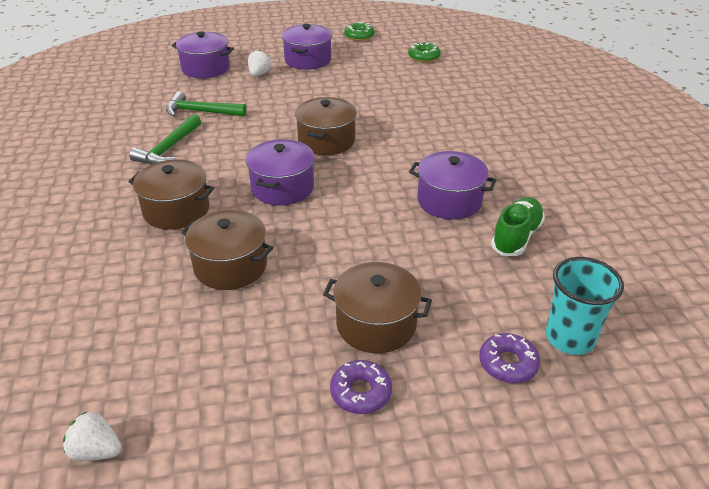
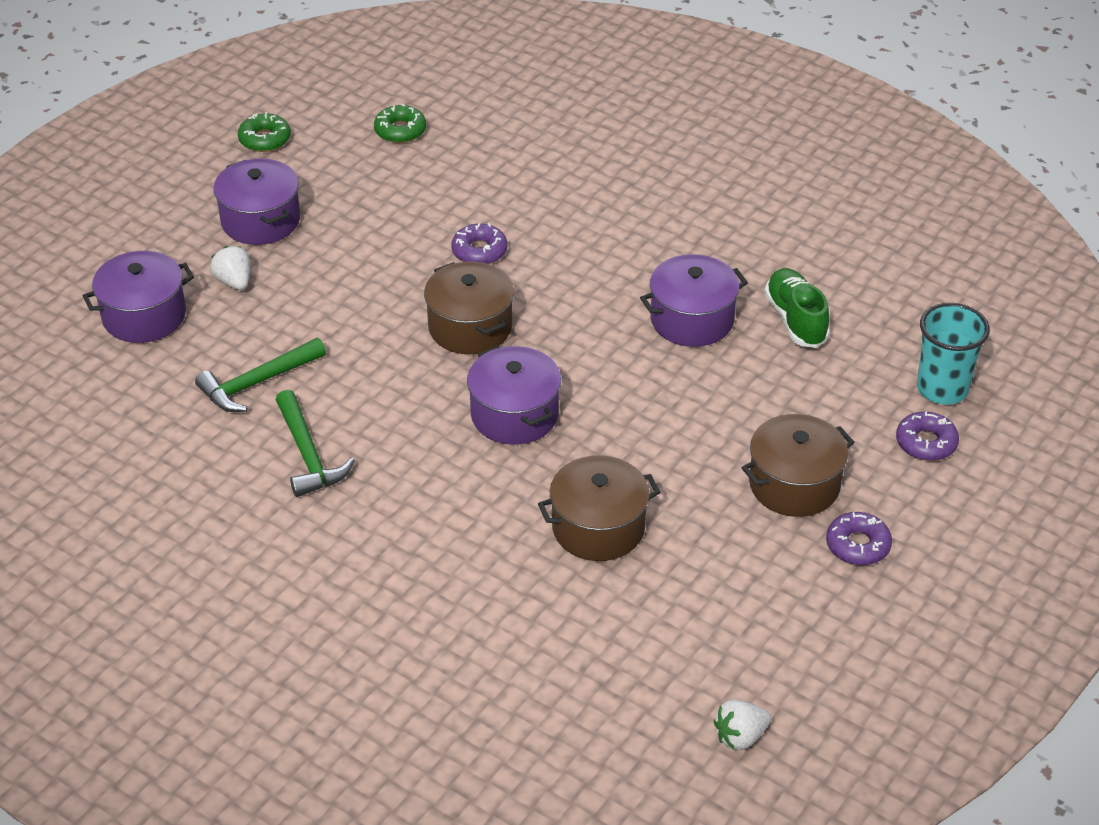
camera: 45 degrees left, 5 degrees up
brown pot [128,159,214,230] -> none
none -> purple donut [451,223,507,264]

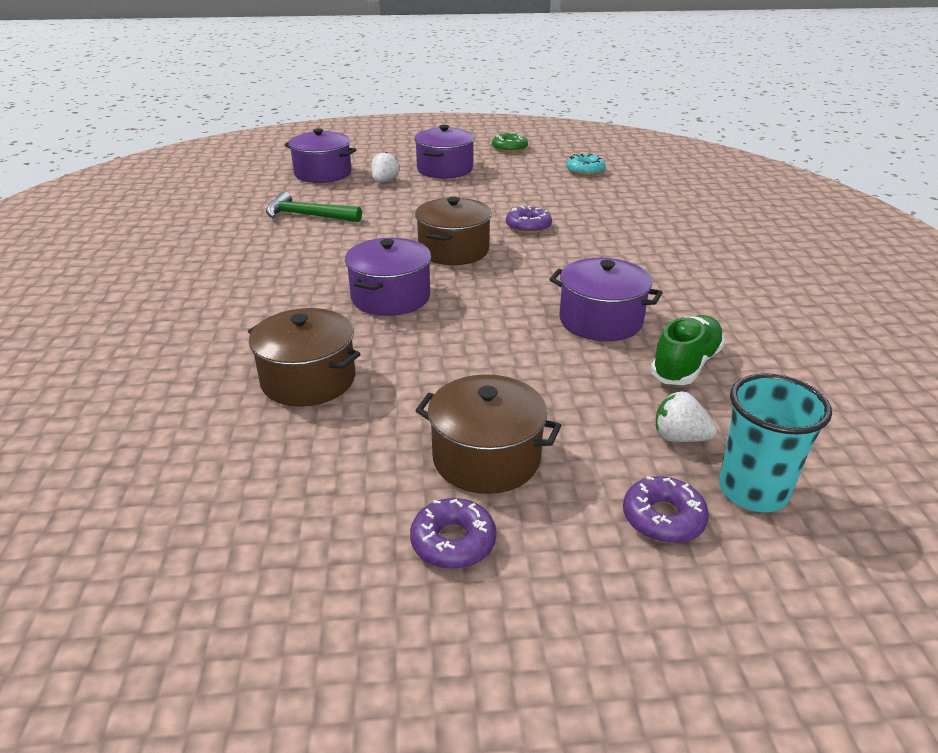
camera: 50 degrees right, 10 degrees down
green hammer [276,390,355,497] -> none
green donut [374,104,426,143] -> turquoise donut [566,153,606,176]
white strawberry [714,700,771,750] -> white strawberry moved to [655,391,717,442]

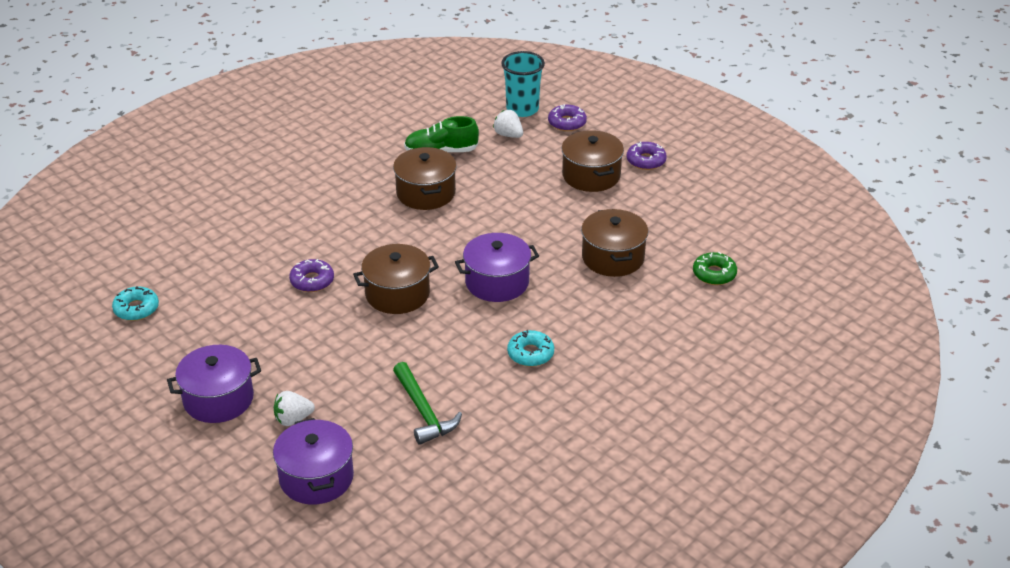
camera: 130 degrees left, 5 degrees up
green donut [492,132,528,153] -> green donut moved to [693,252,737,285]
purple pot [549,258,663,341] -> brown pot [393,147,457,210]
white strawberry [655,391,717,442] -> white strawberry turned 150 degrees clockwise [493,110,523,138]
none -> turquoise donut [507,330,554,367]

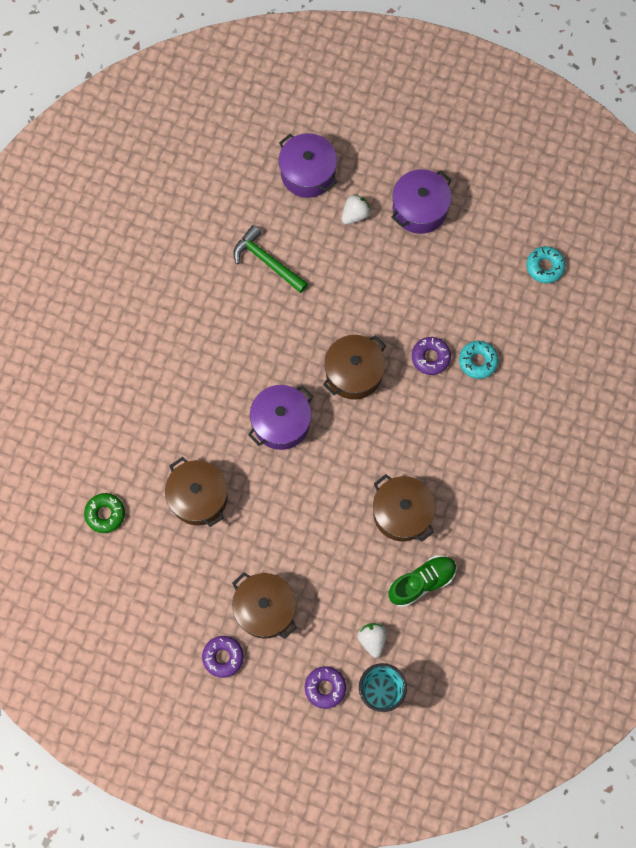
camera: 155 degrees right, 35 degrees up
white strawberry [493,110,523,138] -> white strawberry turned 120 degrees counterclockwise [358,623,387,658]
turquoise donut [507,330,554,367] -> turquoise donut moved to [459,341,499,379]

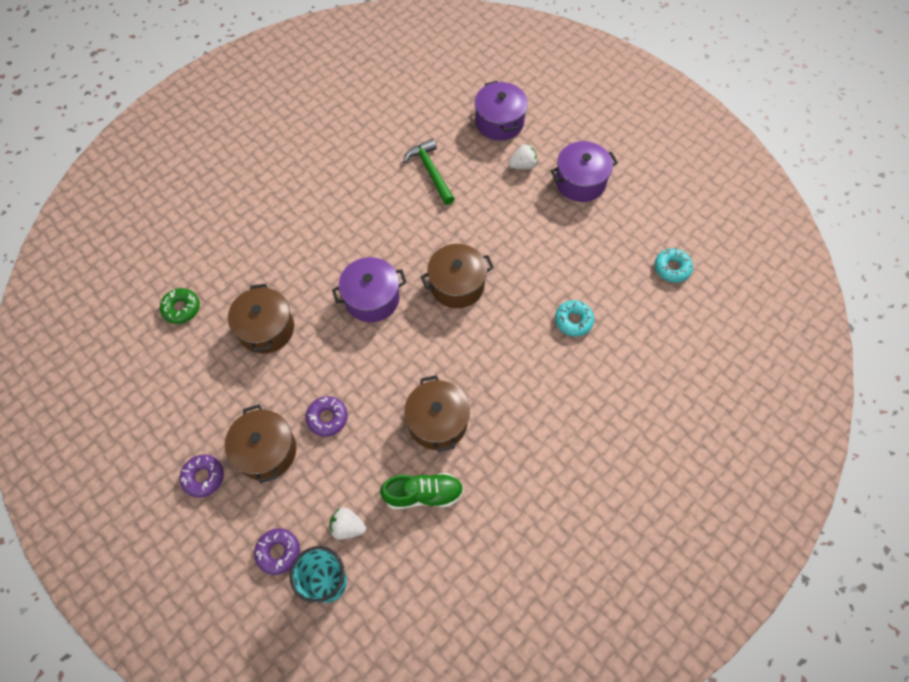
camera: 25 degrees right, 10 degrees down
white strawberry [358,623,387,658] -> white strawberry turned 90 degrees counterclockwise [330,507,367,539]
purple donut [412,337,451,375] -> purple donut moved to [306,396,348,437]

